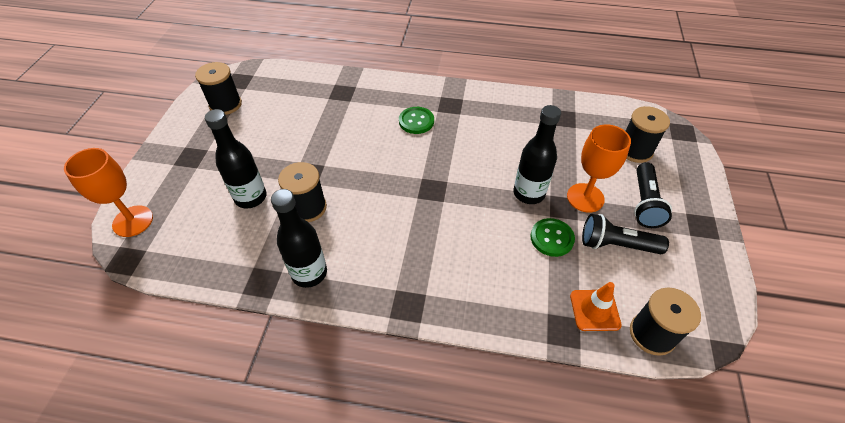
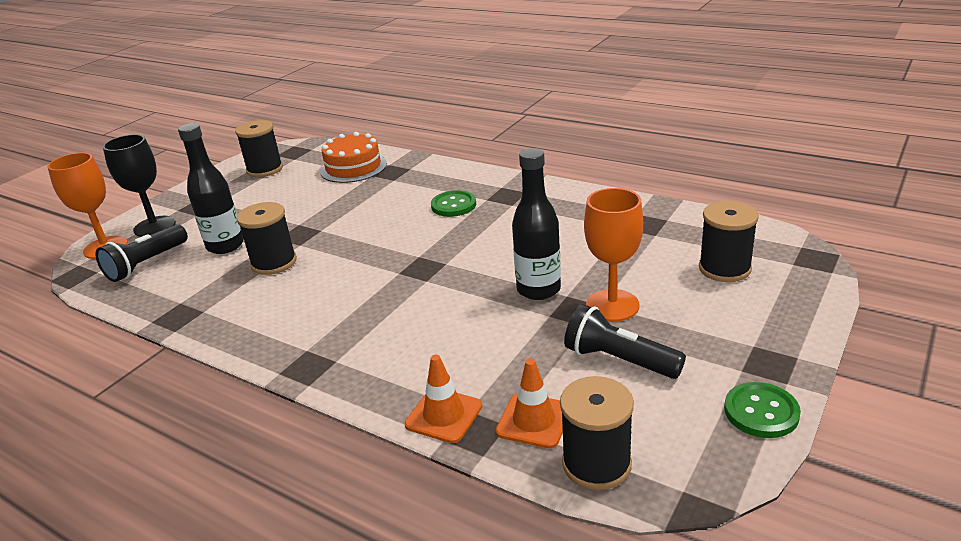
camera: 25 degrees right, 20 degrees down
black bottle [271,189,327,288] -> none
green button [530,218,575,257] -> green button moved to [724,382,801,438]
black flashlight [634,162,672,228] -> black flashlight moved to [95,224,188,282]
none -> black goblet [103,134,176,237]
none -> orange cake [320,132,387,183]
none -> orange traffic cone [405,355,482,443]

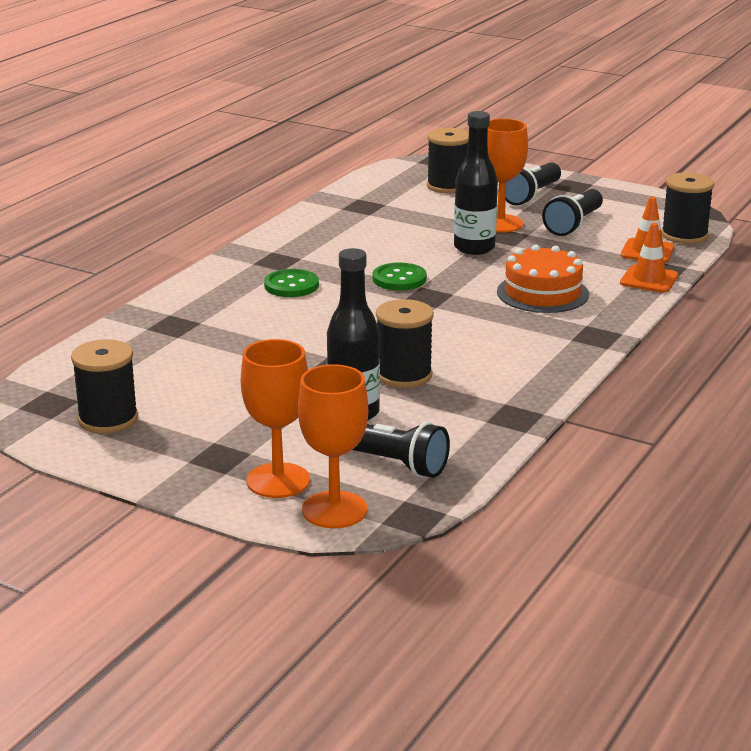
camera: 95 degrees left, 5 degrees down
black goblet [103,134,176,237] -> orange goblet [241,339,310,498]
orange cake [320,132,387,183] -> orange cake moved to [497,245,589,313]
green button [724,382,801,438] -> green button moved to [373,262,427,290]
none -> black flashlight [506,162,561,206]

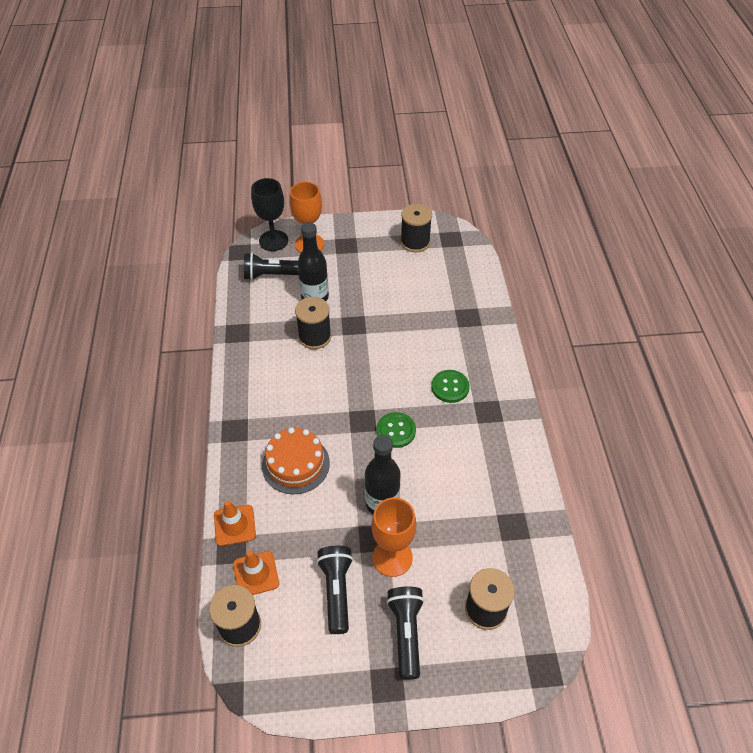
camera: 145 degrees right, 25 degrees up
orange goblet [298,364,368,528] -> black goblet [251,178,288,251]

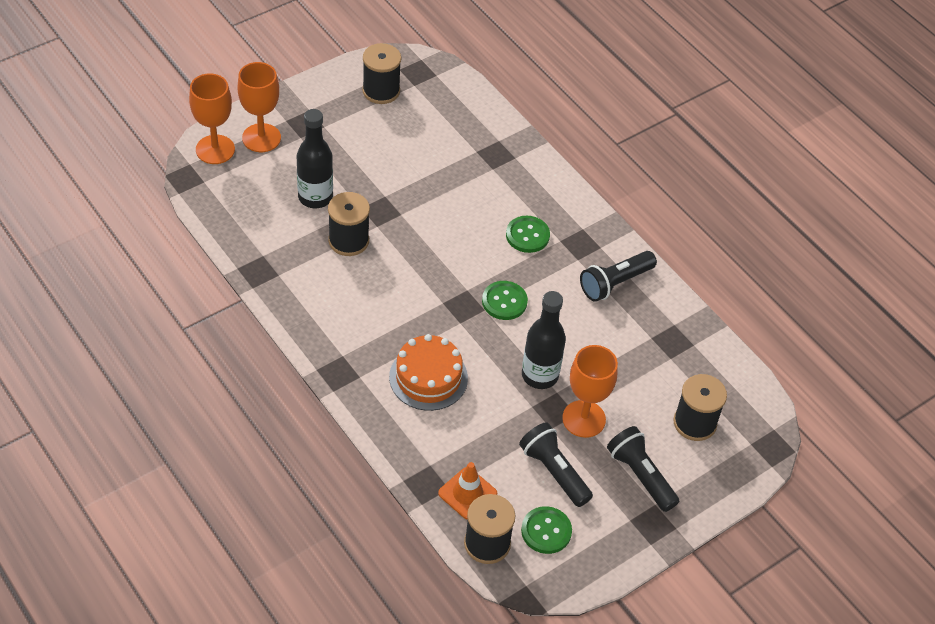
camera: 35 degrees left, 0 degrees up
orange traffic cone [214,500,256,546] -> none
black flashlight [244,253,299,280] -> black flashlight moved to [580,251,657,302]
black goblet [251,178,288,251] -> orange goblet [189,73,235,164]
none -> green button [521,506,572,554]

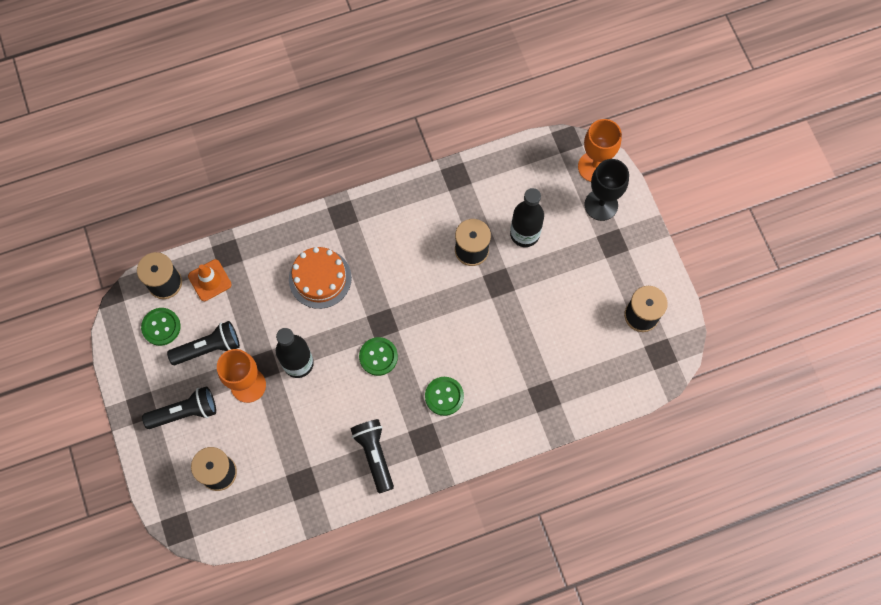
camera: 110 degrees right, 20 degrees up
orange goblet [238,62,281,152] -> black goblet [585,159,629,221]

